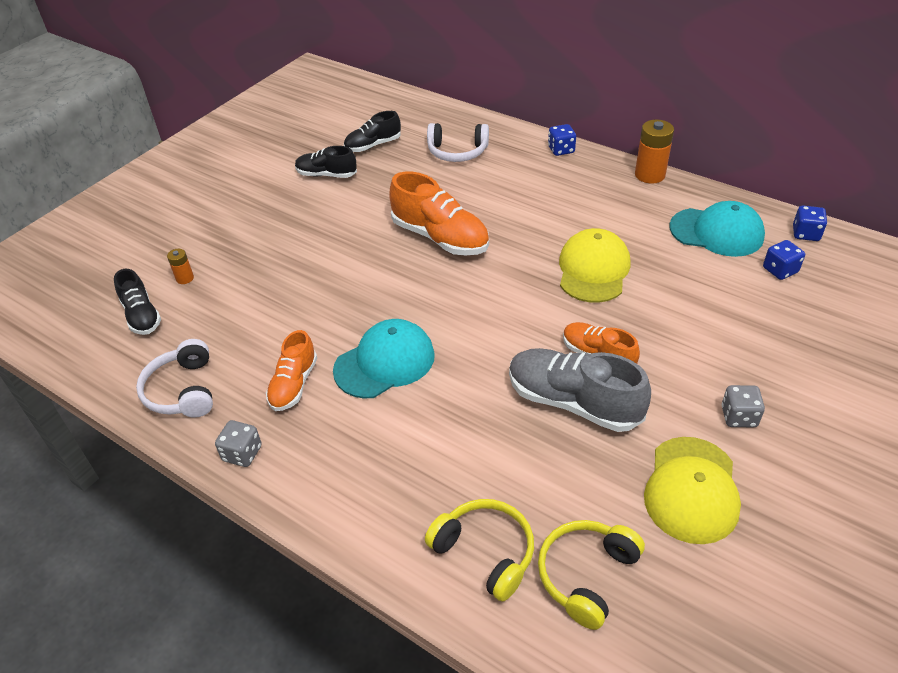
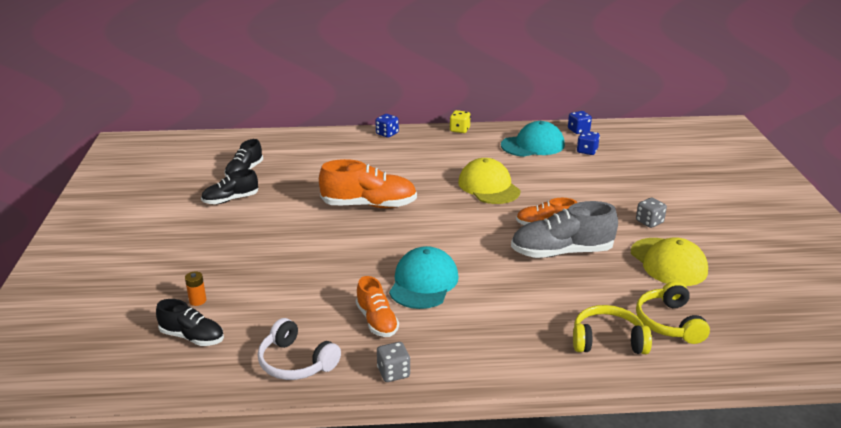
camera: 40 degrees left, 15 degrees down
white headphones [427,123,489,162] -> none
orange battery [635,119,674,184] -> yellow dice [450,110,471,133]

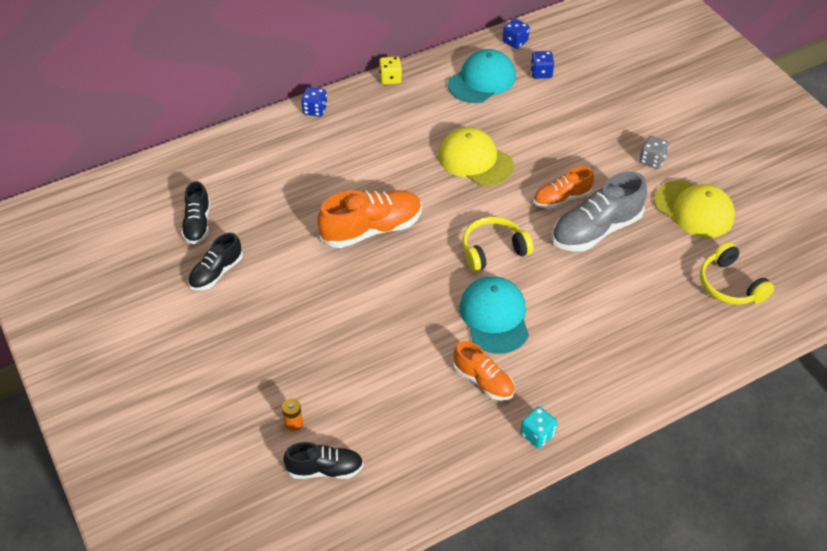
camera: 25 degrees left, 20 degrees up
white headphones [258,318,341,380] -> none
grey dice [377,342,410,382] -> turquoise dice [520,407,558,448]
yellow headphones [573,305,652,354] -> yellow headphones moved to [463,217,533,272]

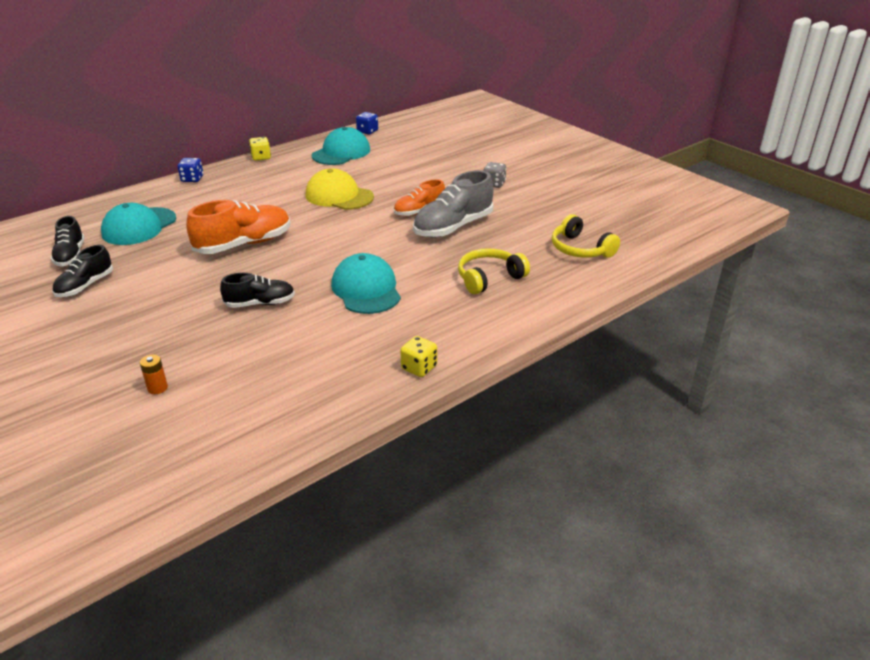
camera: 10 degrees left, 15 degrees down
black shoe [283,442,364,479] -> black shoe moved to [220,273,295,308]
orange shoe [453,341,515,400] -> none
yellow headphones [463,217,533,272] -> yellow headphones moved to [458,248,530,294]
turquoise dice [520,407,558,448] -> yellow dice [400,336,437,377]
blue dice [530,51,554,79] -> none
yellow cap [654,180,735,238] -> none
none -> turquoise cap [101,203,176,245]

